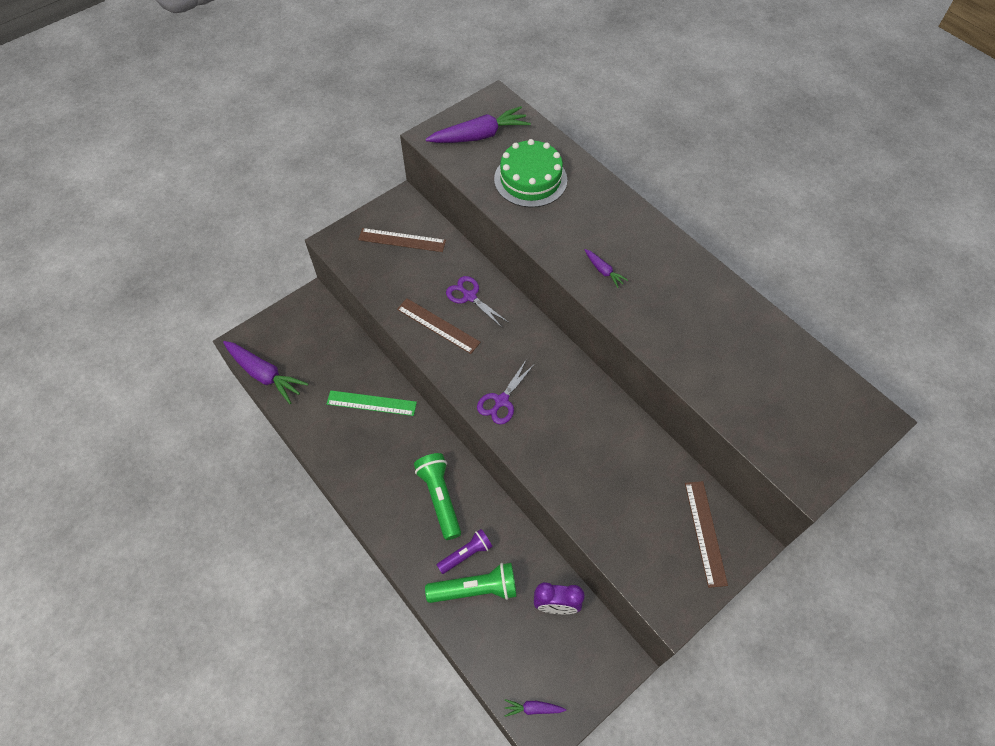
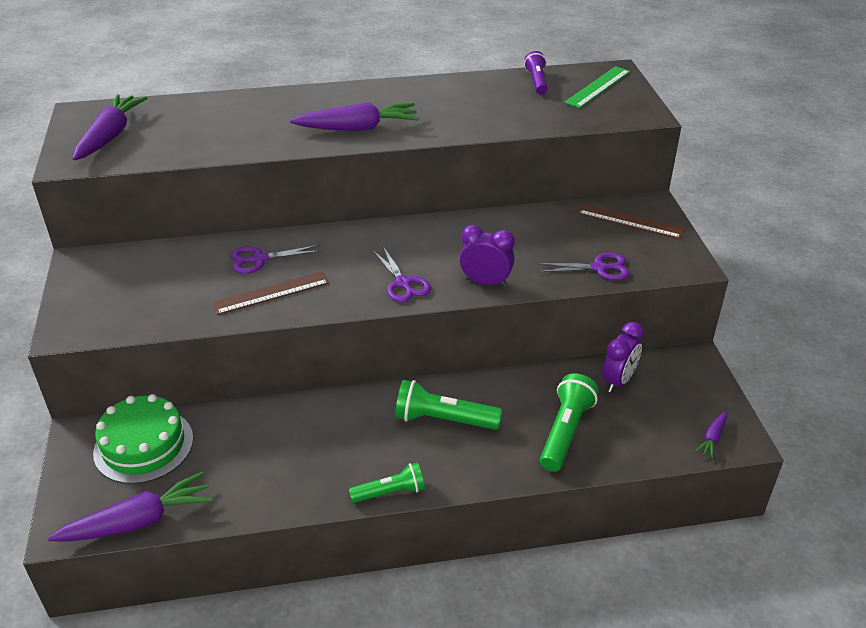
camera: 60 degrees left, 20 degrees down
green ruler [327,390,417,416] -> green ruler moved to [564,66,630,108]
brown ruler [358,228,446,252] -> none
purple flashlight [437,529,493,574] -> purple flashlight moved to [524,51,548,95]
green cake [494,139,567,208] -> green cake moved to [93,394,193,484]
purple carrot [585,249,628,288] -> purple carrot [290,102,419,131], size x2.11
none -> green flashlight [349,463,425,503]
none -> purple clock [460,225,515,287]
none -> purple scissors [537,253,629,280]

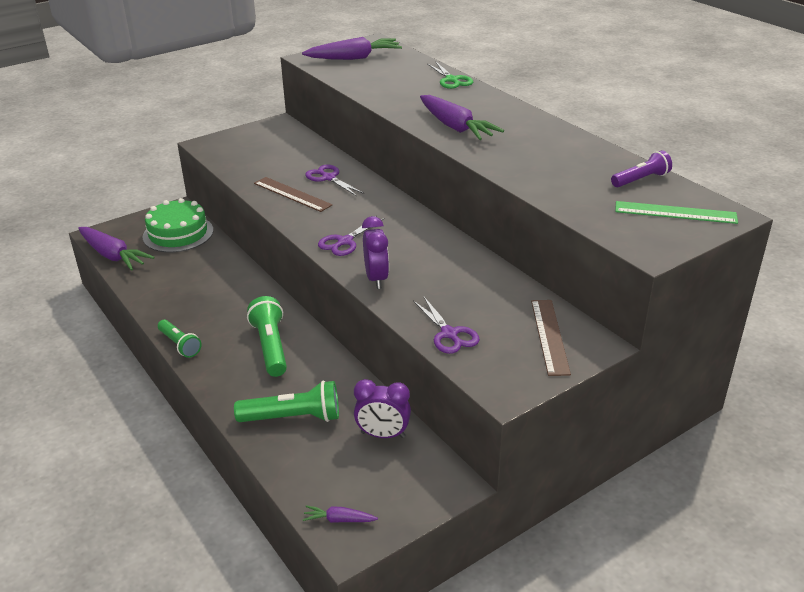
camera: 65 degrees right, 5 degrees down
none -> green scissors [428,61,473,89]

